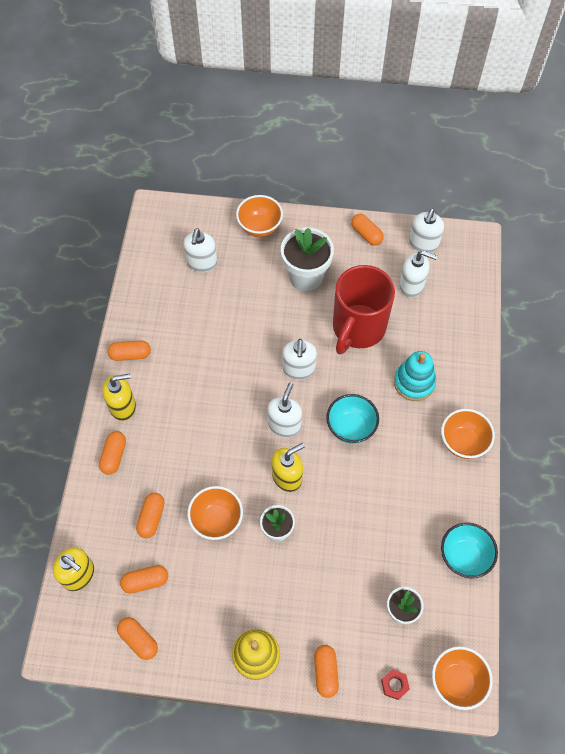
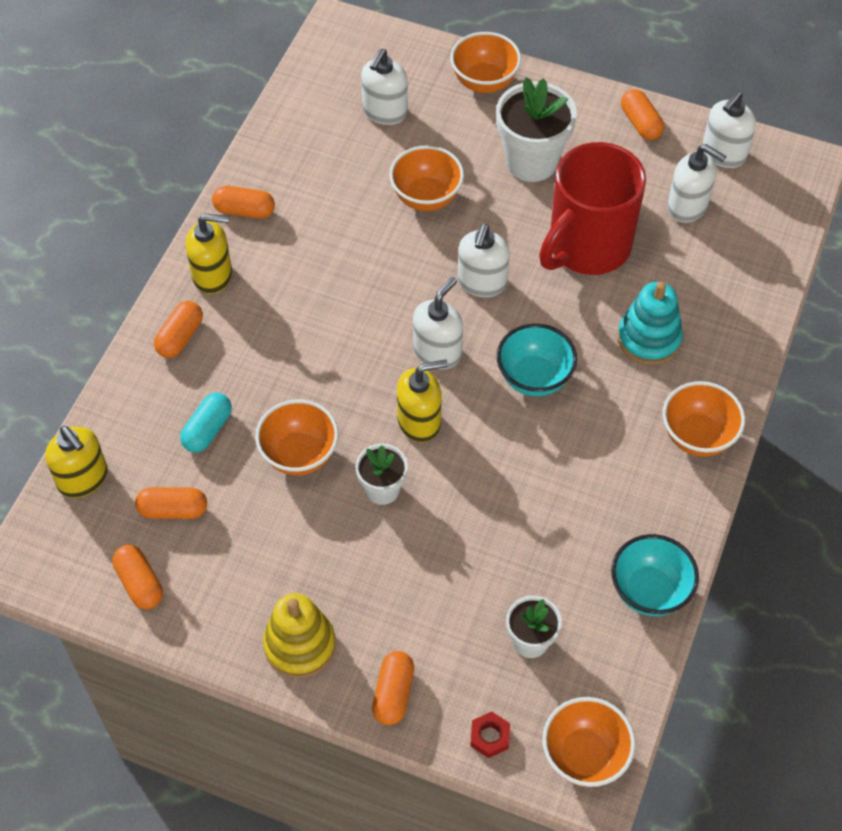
camera: 15 degrees right, 5 degrees down
orange capsule [136,493,164,538] -> turquoise capsule [180,393,232,453]
none -> orange bowl [389,145,464,211]

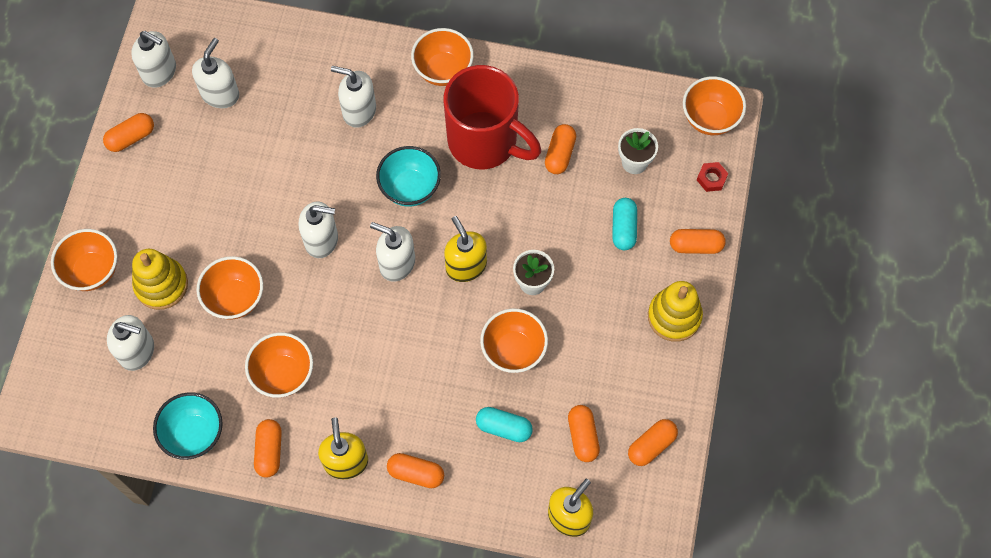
camera: 100 degrees left, 10 degrees up
white flower pot [496,77,577,182] -> none
red mug [539,142,646,275] -> red mug moved to [443,65,541,169]
turquoise bowl [611,534,699,616] -> turquoise bowl moved to [153,392,223,460]
turquoise stacking toy [618,282,683,365] -> white soap dispenser [331,66,376,128]
none -> yellow stacking toy [132,249,188,310]
none -> orange bowl [245,333,313,398]
none -> orange capsule [545,124,576,174]
none -> turquoise capsule [612,198,637,250]

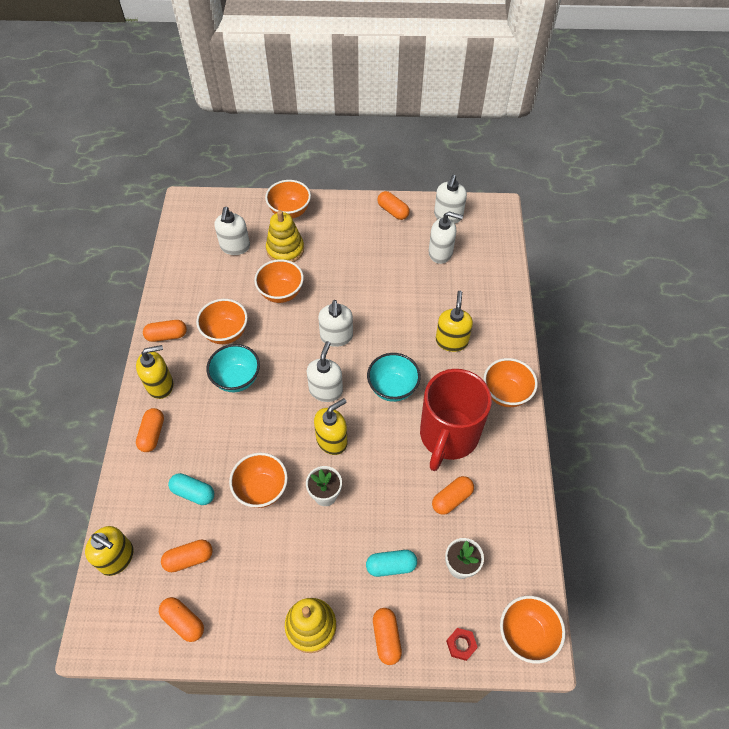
camera: 80 degrees right, 10 degrees down
turquoise bowl [153,392,223,460] -> turquoise bowl moved to [206,344,260,392]
white soap dispenser [331,66,376,128] -> yellow soap dispenser [436,291,473,352]
turquoise capsule [476,407,533,442] -> turquoise capsule turned 75 degrees counterclockwise [168,473,214,505]
orange capsule [545,124,576,174] -> orange capsule turned 45 degrees counterclockwise [432,476,474,515]

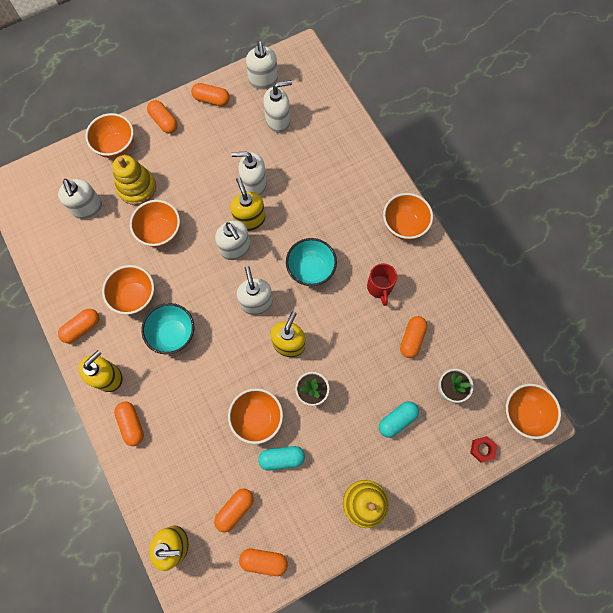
camera: 30 degrees left, 15 degrees up
turquoise capsule [168,473,214,505] -> turquoise capsule moved to [258,446,305,471]
orange capsule [373,608,402,665] -> orange capsule moved to [147,100,178,133]
red mug [420,369,492,471] -> red mug [367,263,397,306], size x0.46
yellow soap dispenser [436,291,473,352] -> yellow soap dispenser moved to [231,177,265,231]
none -> white soap dispenser [231,152,267,195]

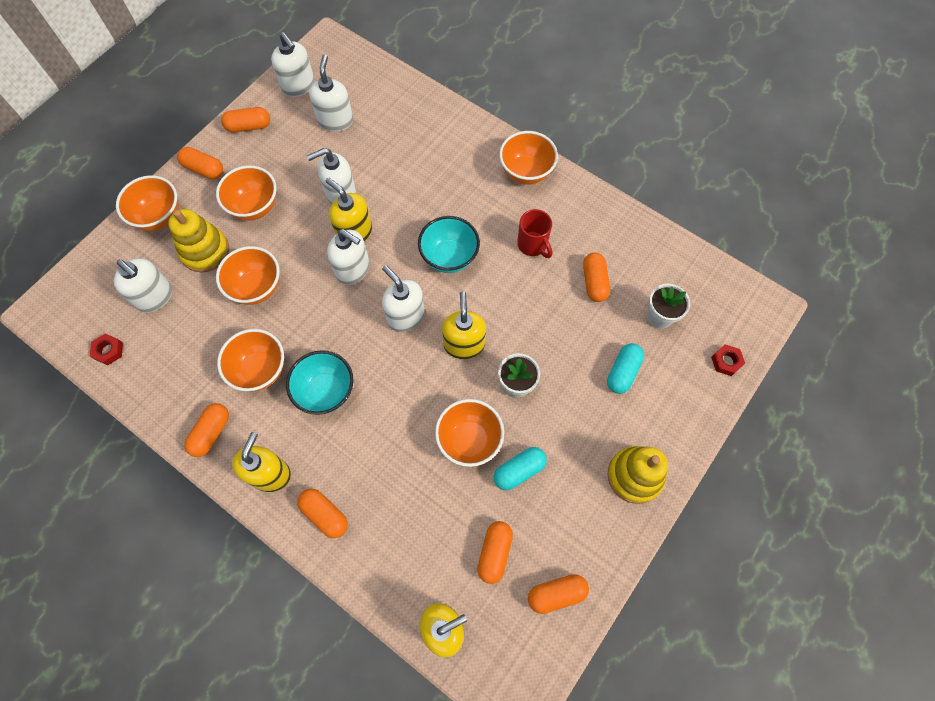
camera: 25 degrees left, 5 degrees down
white soap dispenser [263,80,292,133] -> white soap dispenser turned 45 degrees counterclockwise [309,55,353,132]
orange bowl [505,384,561,439] -> orange bowl moved to [216,165,277,221]
none -> red nut [90,334,123,365]

